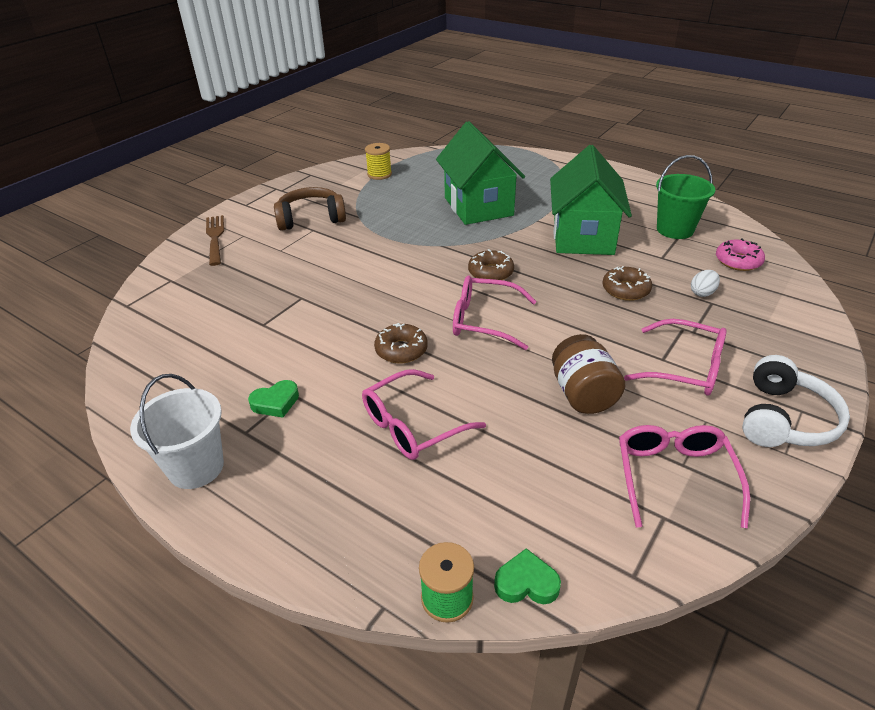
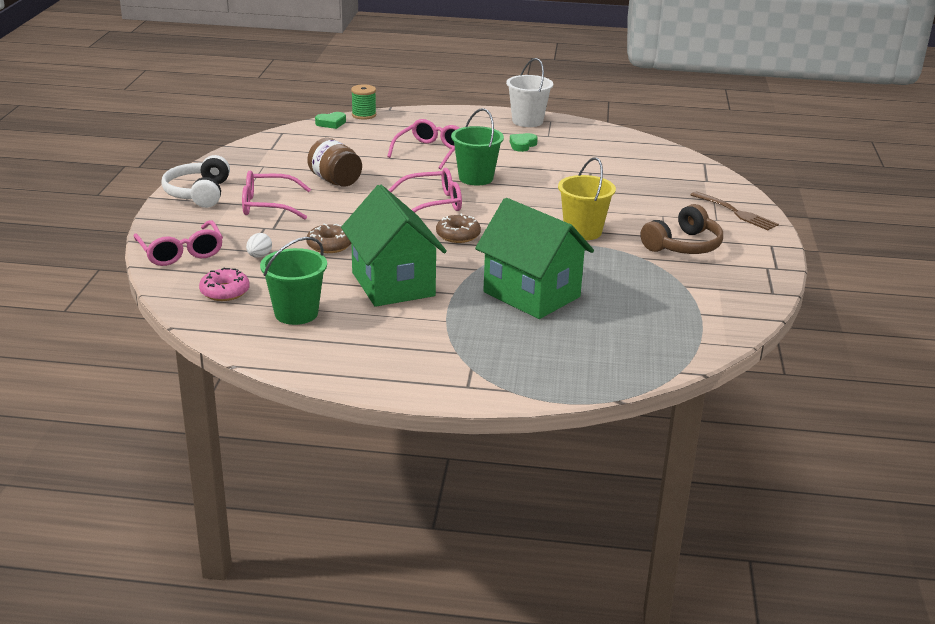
camera: 150 degrees right, 10 degrees down
yellow spool [365,143,392,180] -> none
brown donut [374,323,428,364] -> green bucket [451,108,504,186]
pink glasses [619,425,750,529] -> pink glasses moved to [134,220,223,266]
none -> yellow bucket [558,157,616,240]

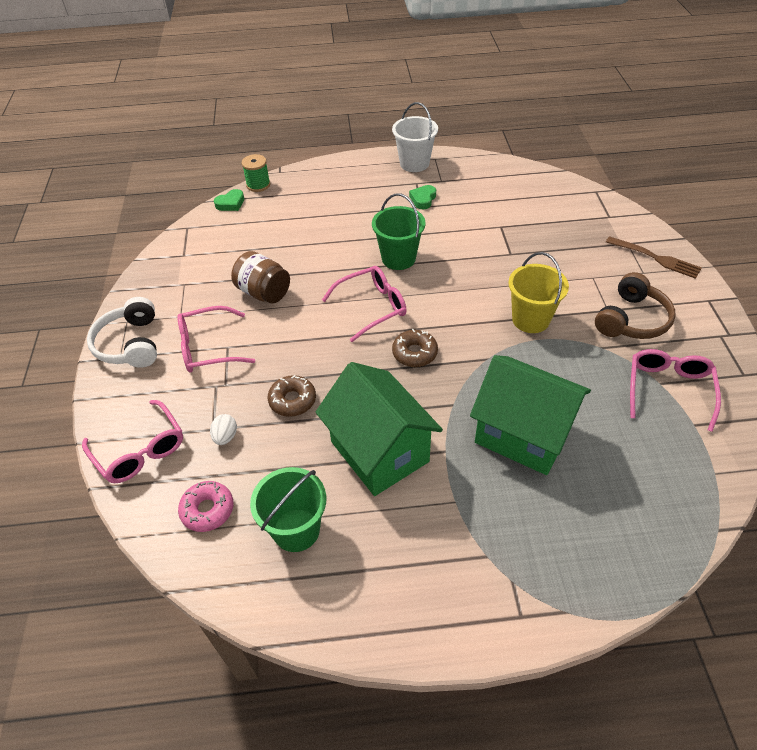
camera: 10 degrees left, 20 degrees up
pink glasses [387,119,459,170] -> pink glasses moved to [630,349,721,432]

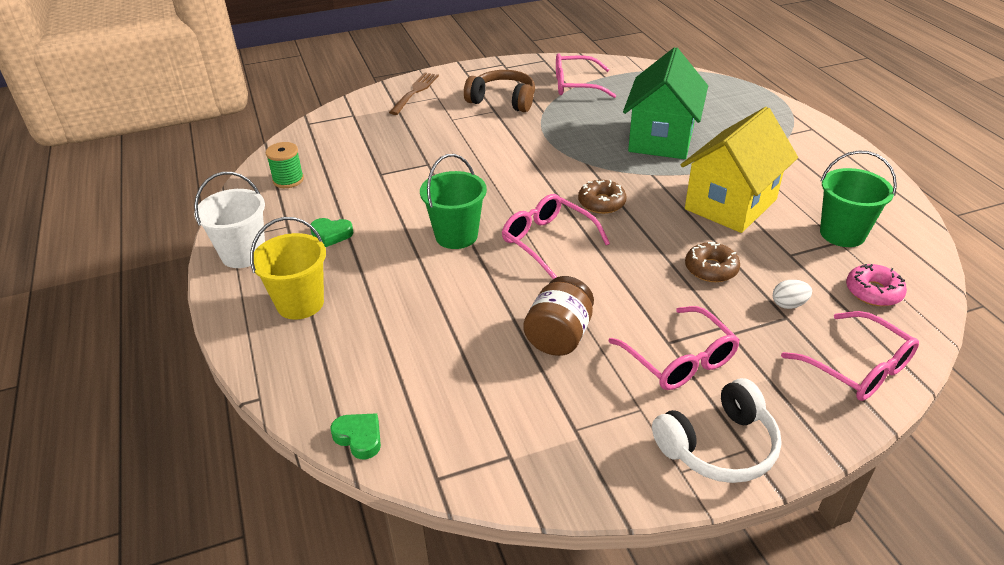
camera: 105 degrees left, 10 degrees down
pink glasses [82,400,183,483] -> pink glasses turned 105 degrees clockwise [781,311,919,401]
green spool [242,154,270,192] -> green spool moved to [265,142,304,188]
green house [315,362,443,496] -> yellow house [681,107,798,233]
yellow bucket [508,252,569,333] -> yellow bucket moved to [250,217,326,320]

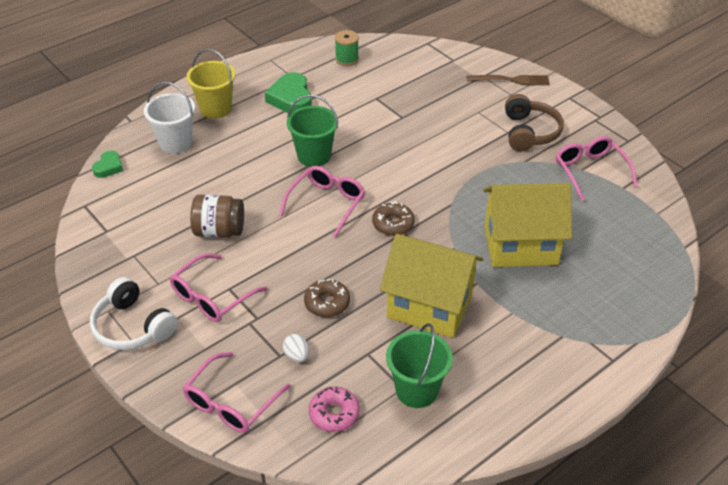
camera: 70 degrees right, 5 degrees up
white bucket [194,172,265,268] -> white bucket moved to [144,82,195,154]
green heart [310,218,353,247] -> green heart [265,72,312,114], size x1.75
green house [623,47,708,159] -> yellow house [483,183,572,267]

